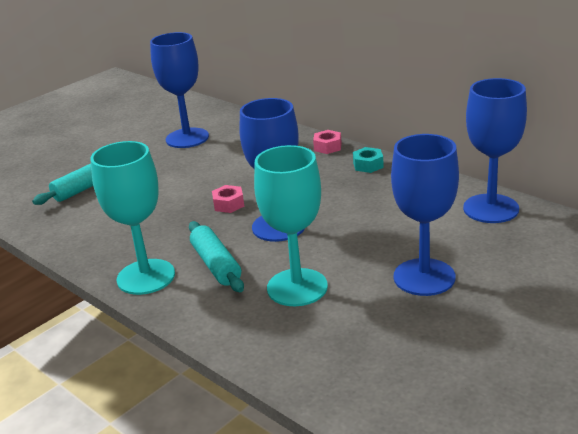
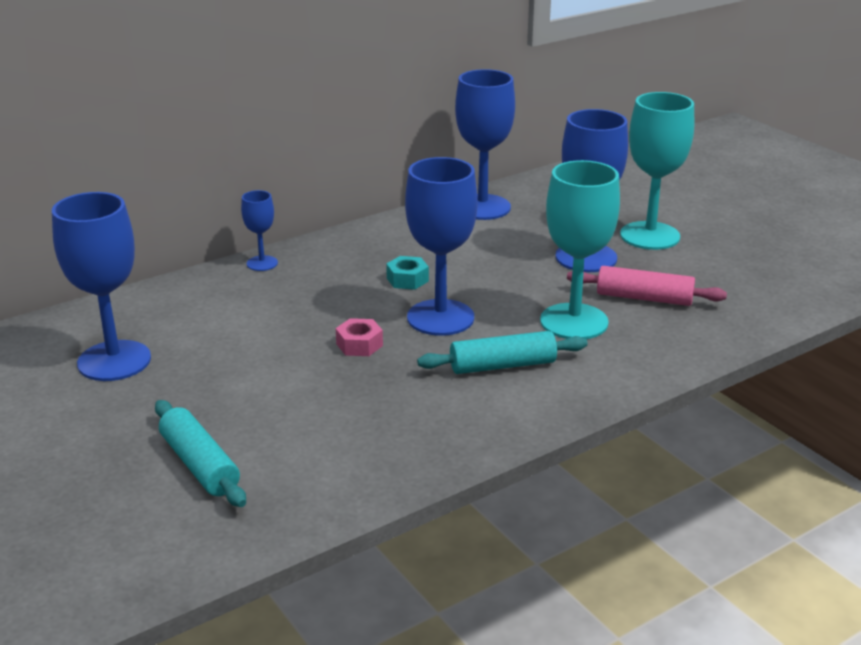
camera: 80 degrees left, 0 degrees up
turquoise goblet [90,141,175,295] -> turquoise goblet moved to [620,92,694,250]
pink nut [313,130,342,154] -> blue goblet [241,190,278,271]
turquoise nut [353,147,384,173] -> turquoise nut moved to [386,256,429,290]
none -> pink rolling pin [567,266,727,306]

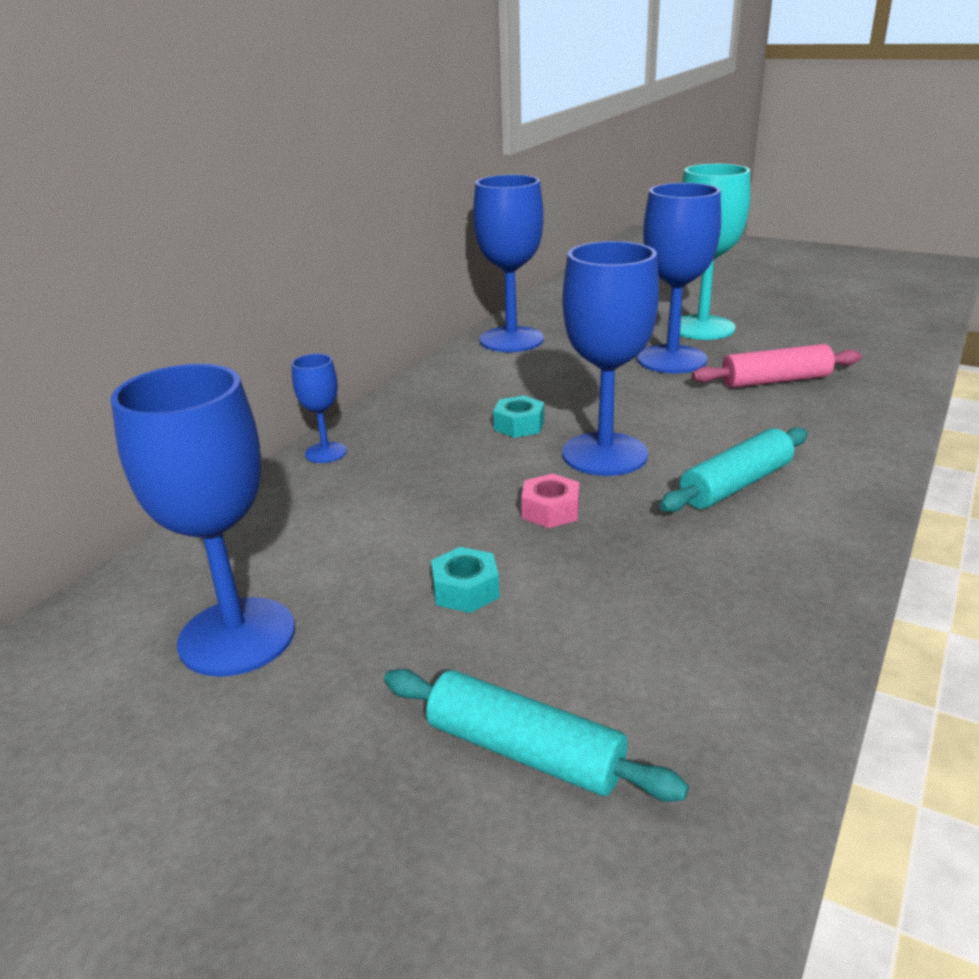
camera: 25 degrees left, 0 degrees up
turquoise goblet [540,160,620,339] -> none
none -> turquoise nut [431,547,499,613]

